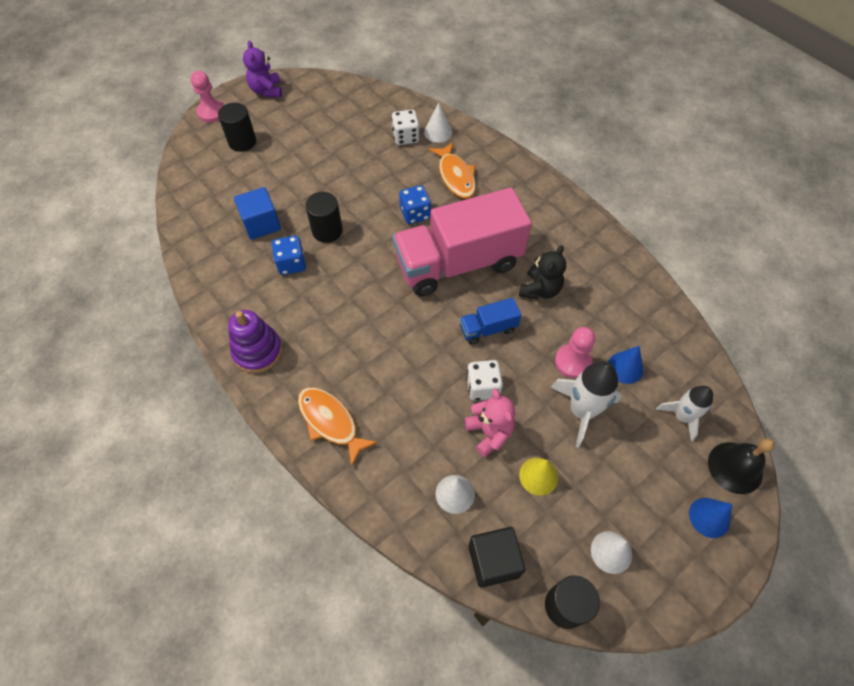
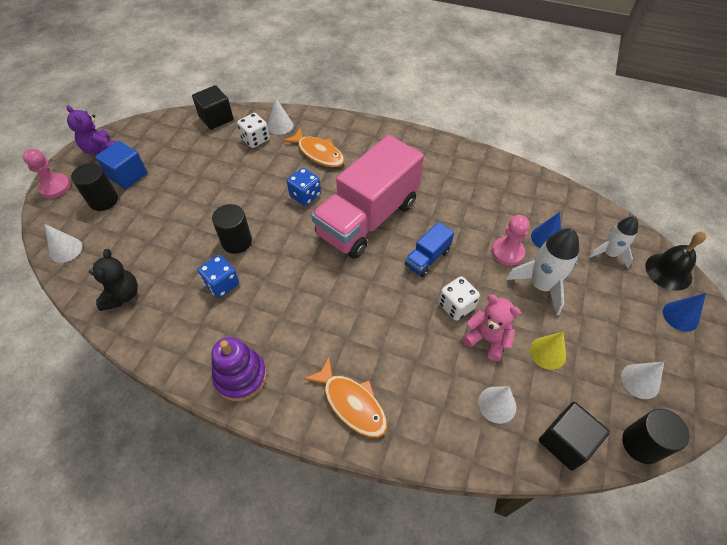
camera: 30 degrees left, 5 degrees down
blue cube [234,187,281,240] -> blue cube moved to [95,141,147,189]
orange fish [298,387,378,467] -> orange fish turned 150 degrees counterclockwise [304,357,387,438]
black teddy bear [519,245,566,300] -> black teddy bear moved to [89,249,138,311]
none -> white cone [44,224,82,263]
none -> black cube [192,85,233,130]

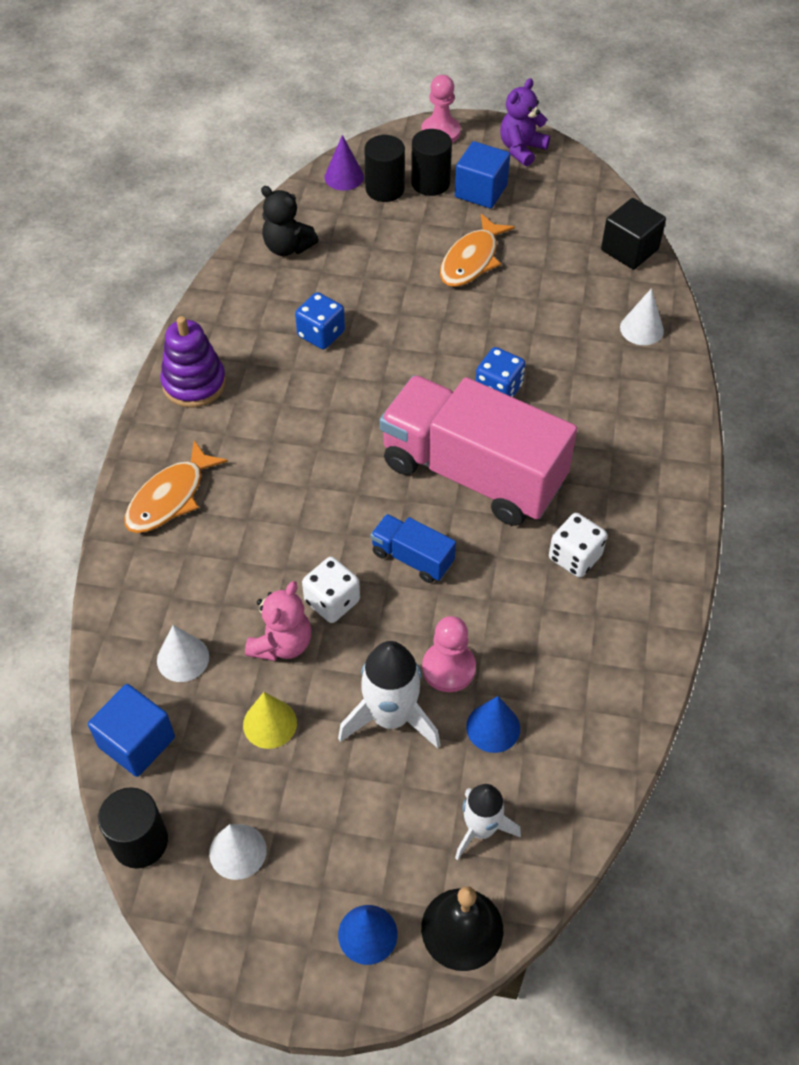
camera: 80 degrees right, 0 degrees up
white cone [44,224,82,263] -> purple cone [324,135,364,191]
black teddy bear [89,249,138,311] -> black teddy bear turned 45 degrees clockwise [261,186,319,256]
black cylinder [212,204,252,254] -> black cylinder moved to [364,135,405,202]
white dice [237,113,269,148] -> white dice moved to [549,513,607,578]
orange fish [282,128,344,167] -> orange fish moved to [440,214,515,287]
black cube [539,402,610,471] -> blue cube [88,684,175,777]

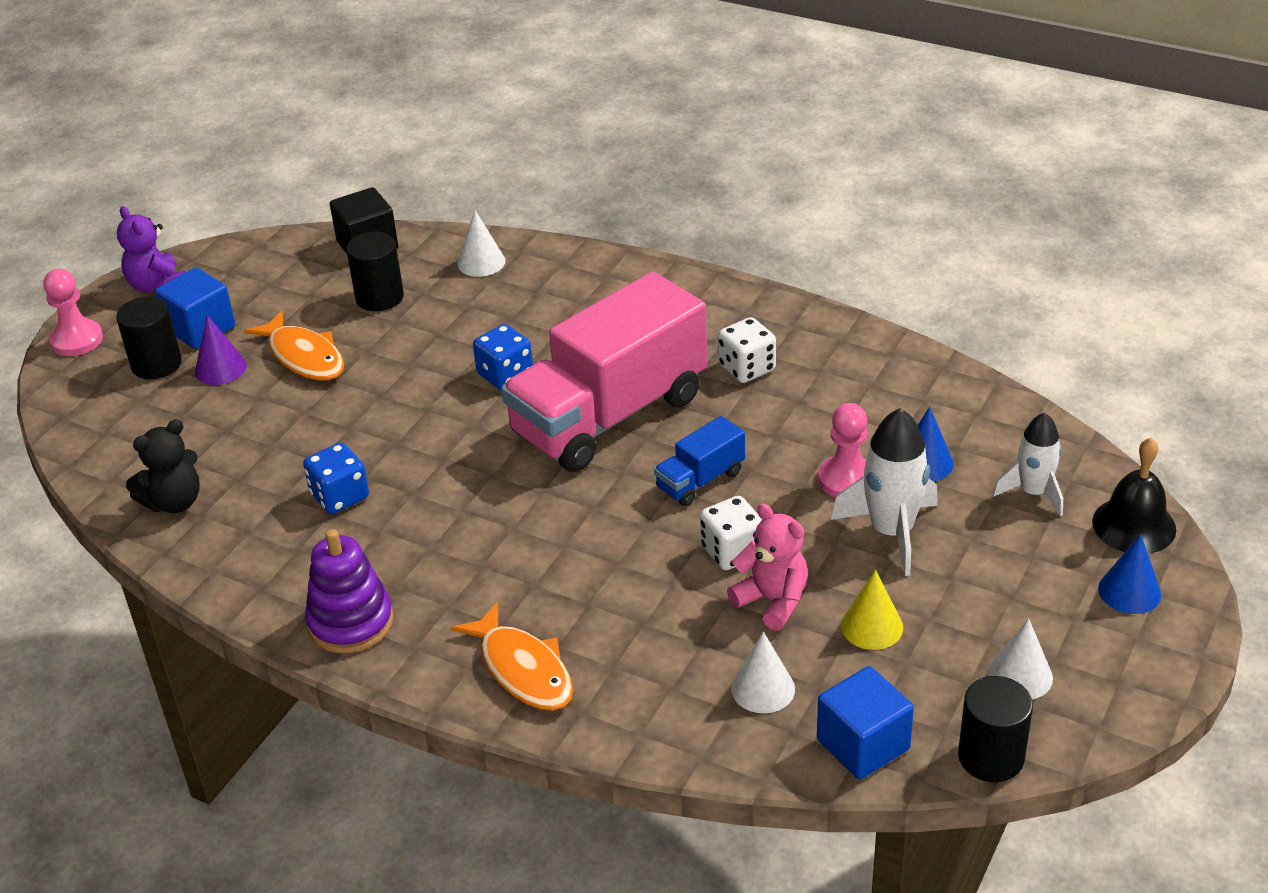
camera: 70 degrees left, 15 degrees down
purple cone [324,135,364,191] -> purple cone moved to [195,315,247,385]
black cylinder [364,135,405,202] -> black cylinder moved to [346,232,404,311]

